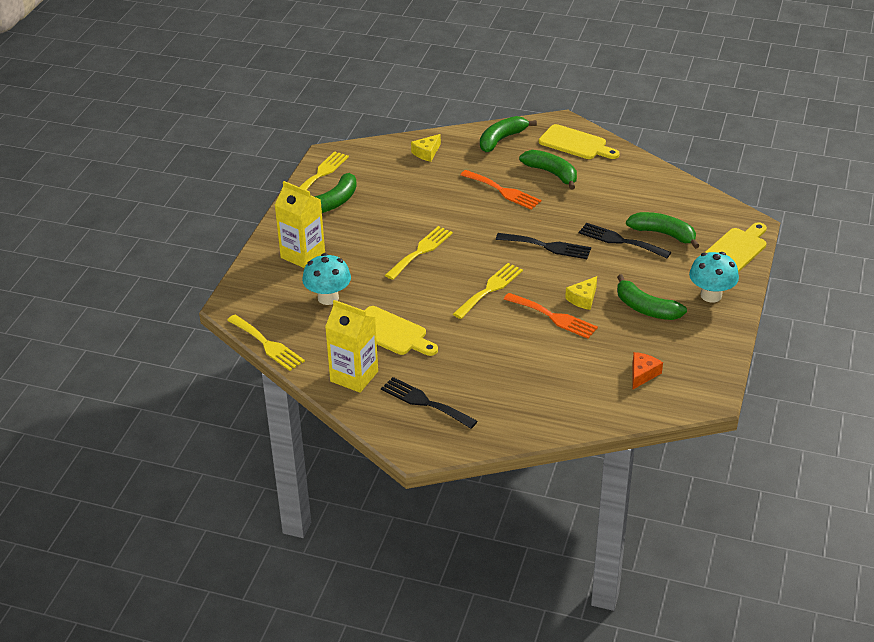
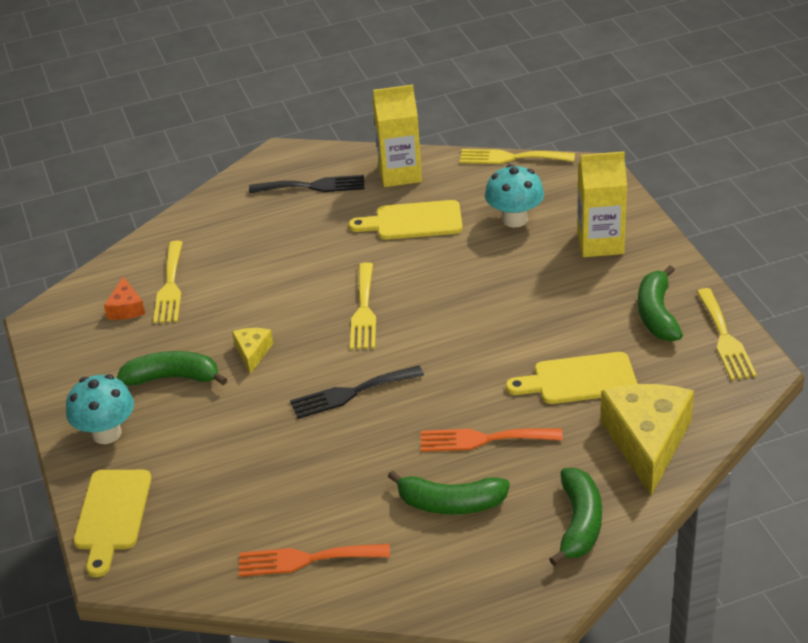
camera: 145 degrees right, 0 degrees up
yellow fork [385,226,453,280] -> yellow fork moved to [153,240,183,323]
yellow cheese [411,134,441,162] -> yellow cheese [601,384,694,496], size x2.12
orange fork [504,293,598,339] -> orange fork moved to [239,544,390,577]
yellow cutting board [539,124,620,159] -> yellow cutting board moved to [506,352,638,404]
black fork [579,223,671,258] -> none
green banana [626,212,700,249] -> none

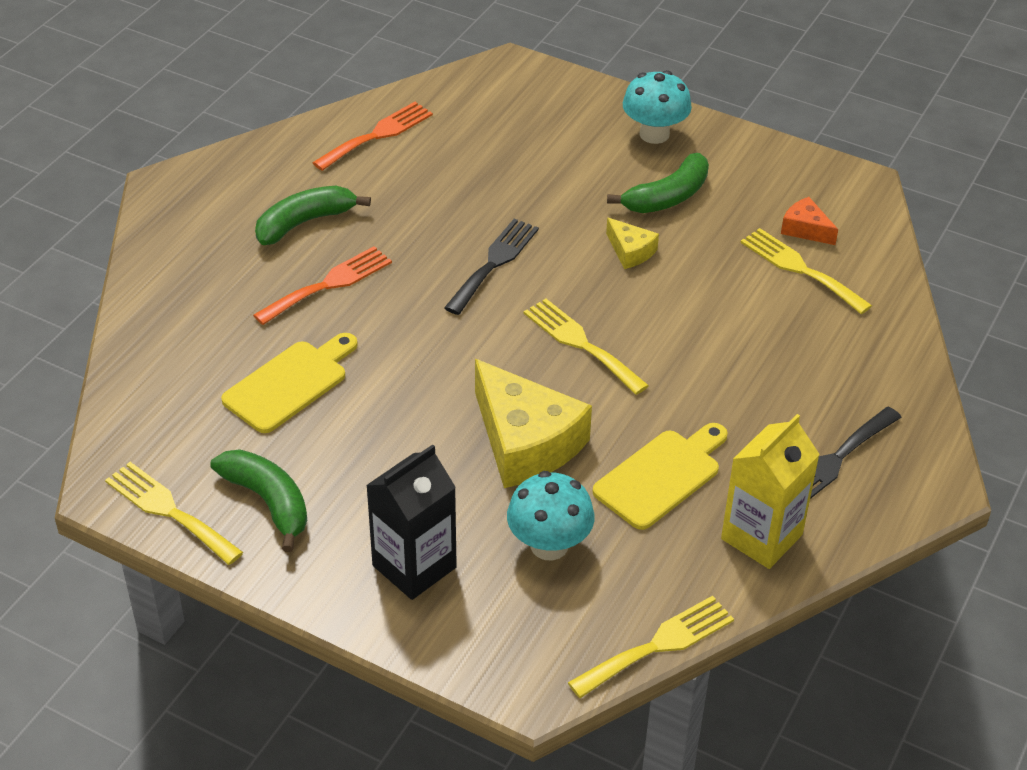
camera: 135 degrees right, 5 degrees up
yellow cutting board [73,470,151,577] -> none
green banana [549,468,602,566] -> none
yellow carton [577,151,627,257] -> black carton [366,444,457,600]
yellow cheese [601,384,694,496] -> yellow cheese moved to [475,359,592,488]

